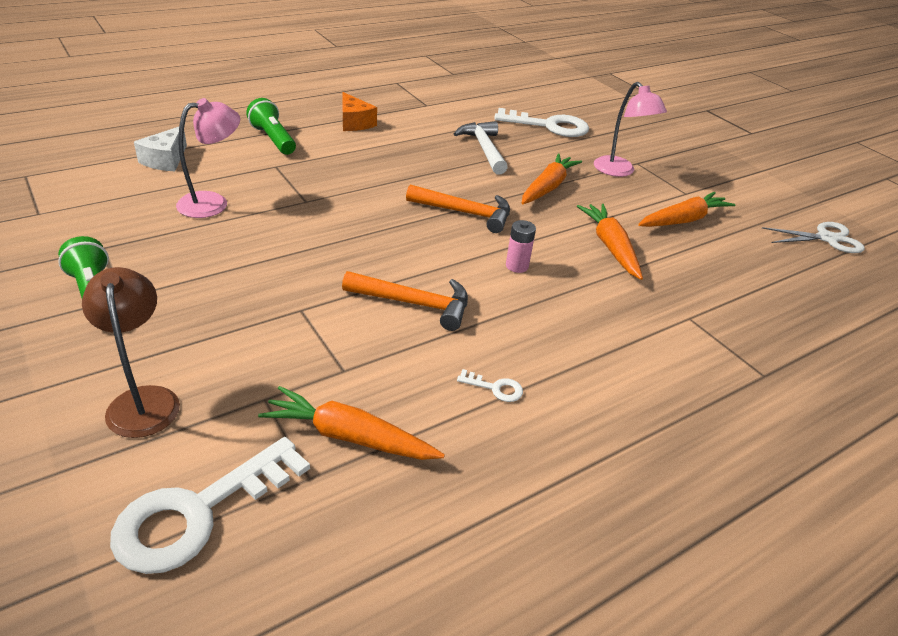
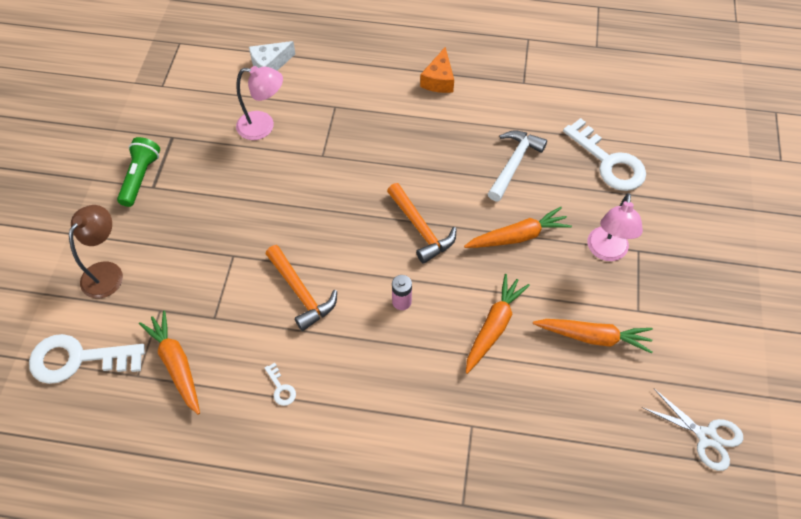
camera: 45 degrees right, 20 degrees up
green flashlight [246,98,296,155] -> none

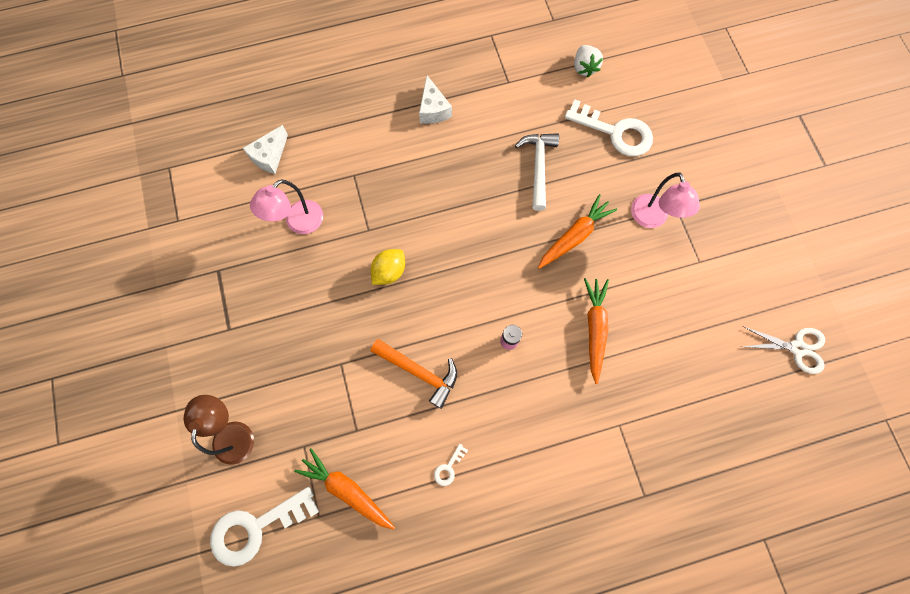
camera: 25 degrees left, 15 degrees up
green flashlight [117,137,160,207] -> none
pink lamp [236,66,283,140] -> pink lamp turned 150 degrees clockwise [250,179,323,234]
white key [265,363,296,406] -> white key turned 90 degrees clockwise [434,444,468,486]
orange hammer [387,183,457,264] -> none
orange cheese [420,47,454,93] -> white cheese [419,75,452,124]
orange carrot [533,319,653,354] -> none
none -> yellow lemon [371,249,405,285]
none -> white strawberry [574,45,603,77]

